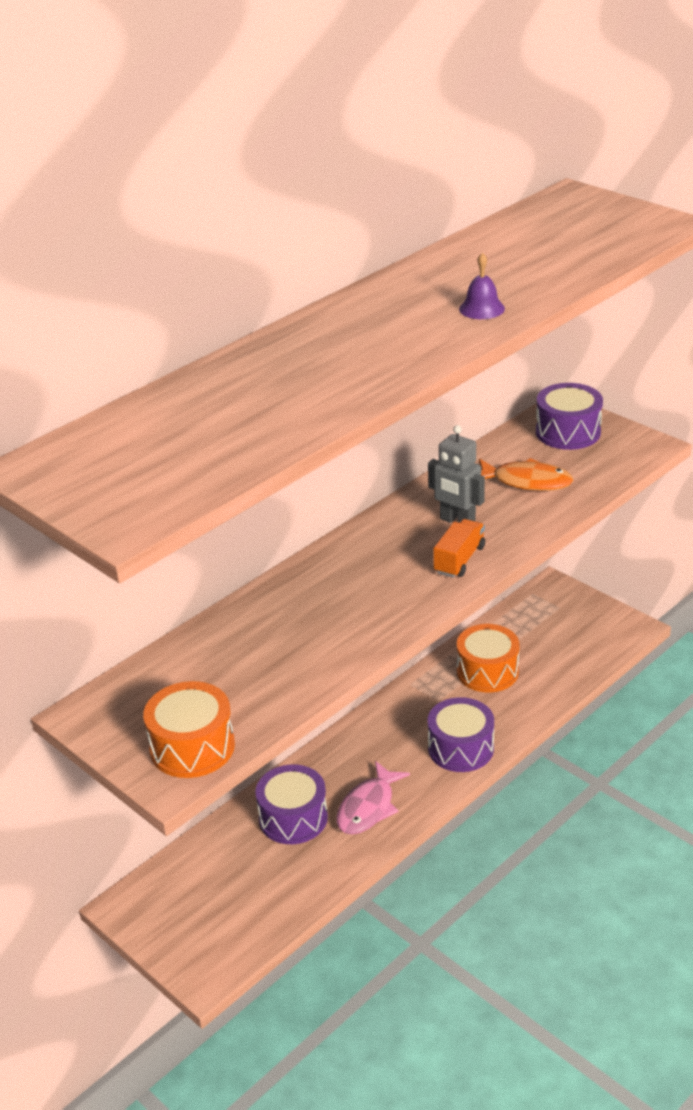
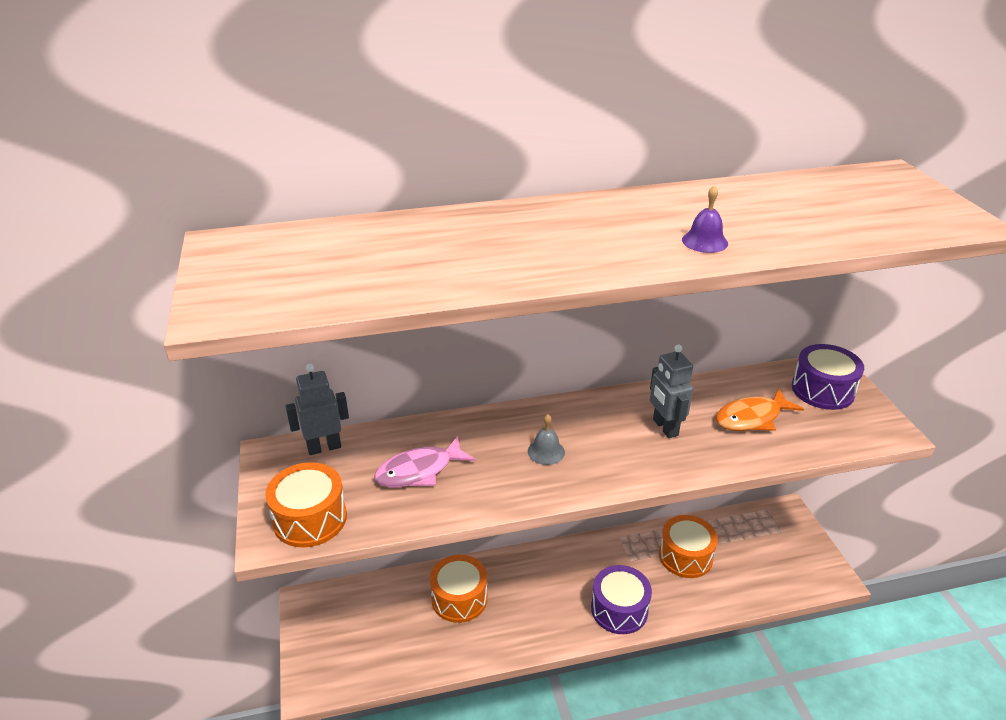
camera: 30 degrees right, 0 degrees up
purple drum [255,765,328,844] -> orange drum [430,555,488,623]
pink fish [337,761,410,835] -> pink fish moved to [374,436,476,487]
orange truck [433,519,485,578] -> none
orange fish [479,458,573,491] -> orange fish turned 105 degrees clockwise [716,389,804,431]
none -> grey robot [285,364,349,455]
none -> grey bell [528,414,565,465]

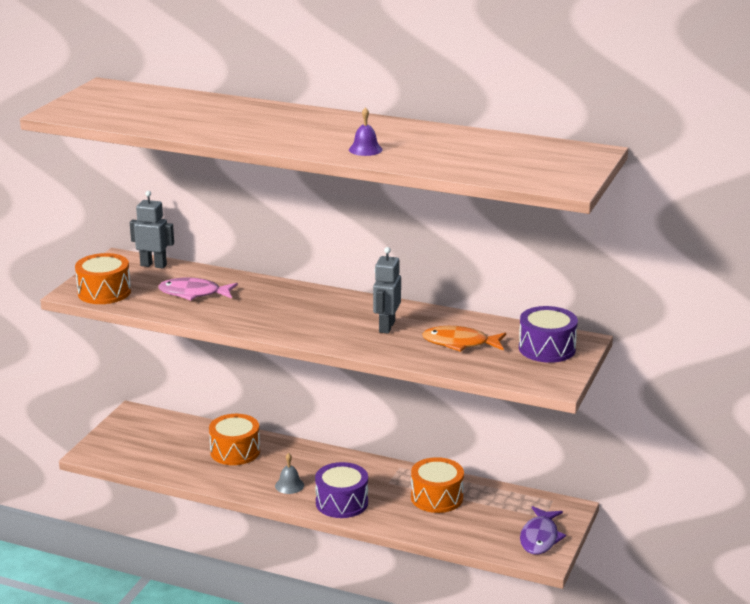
camera: 35 degrees right, 10 degrees down
grey bell [528,414,565,465] -> grey bell moved to [275,453,304,494]
none -> purple fish [520,506,566,554]

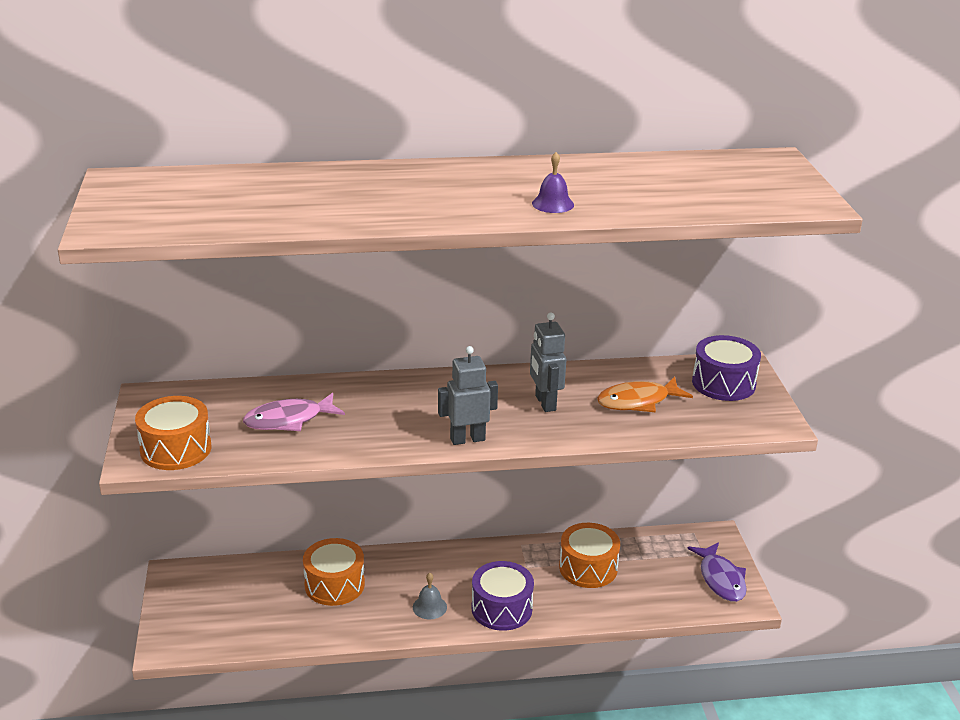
camera: 30 degrees left, 5 degrees up
grey robot [130,191,174,269] -> grey robot moved to [438,346,498,445]

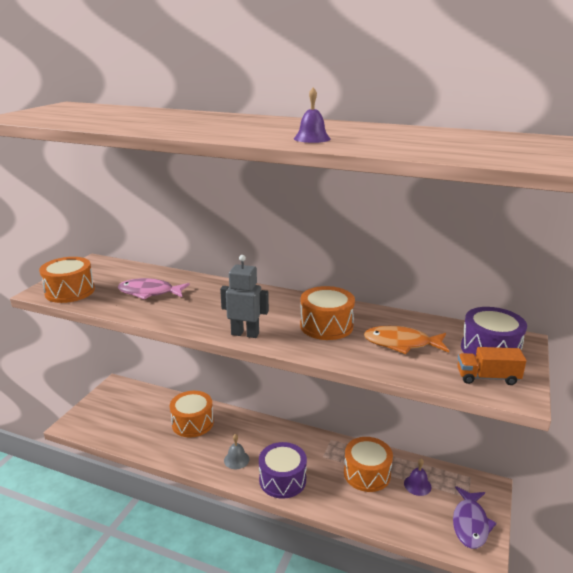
camera: 30 degrees right, 5 degrees down
grey robot [530,313,566,412] -> orange drum [300,286,355,340]
none -> purple bell [404,458,431,496]
none -> orange truck [457,347,527,385]

